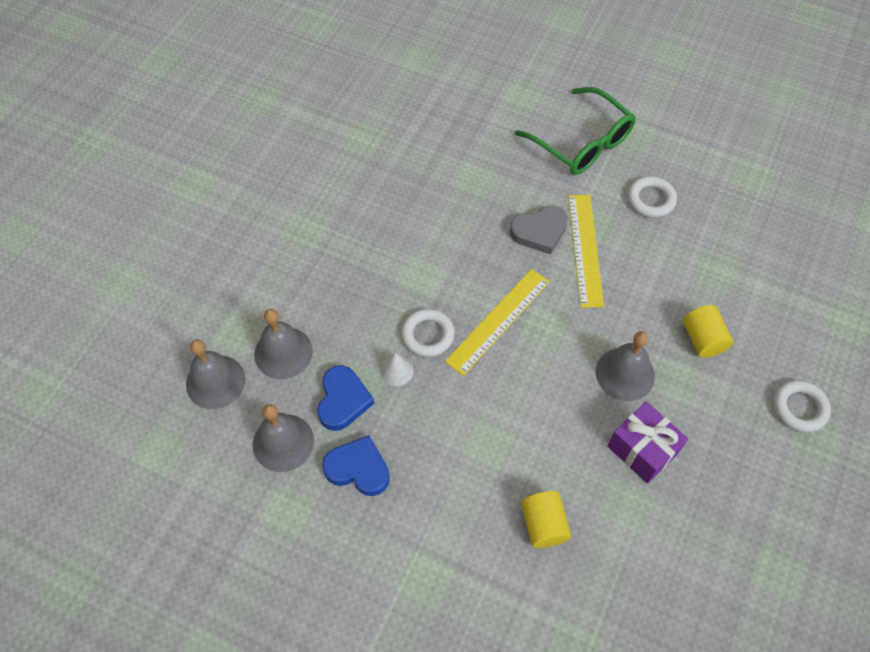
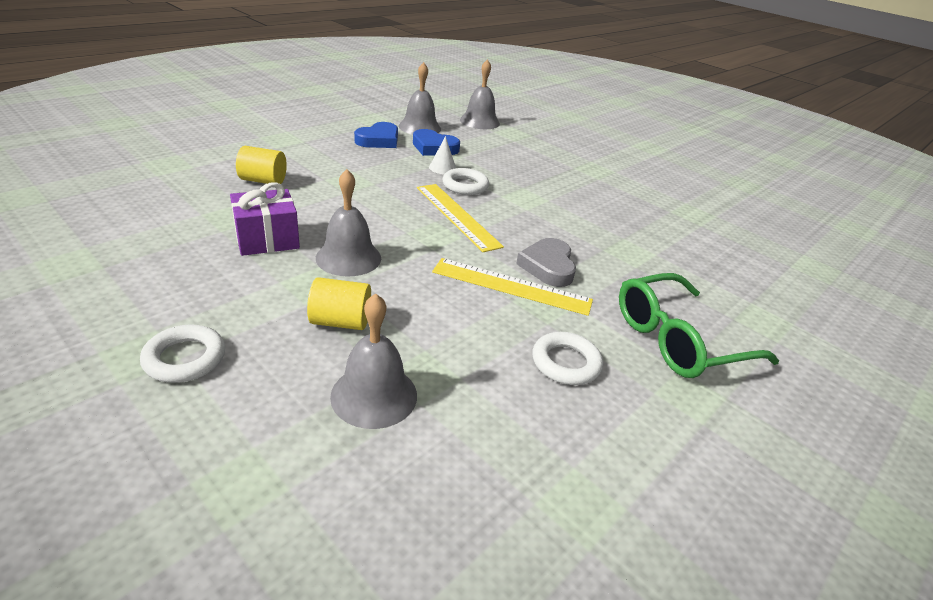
camera: 105 degrees right, 25 degrees down
grey bell [254,309,313,379] -> grey bell moved to [330,293,417,429]

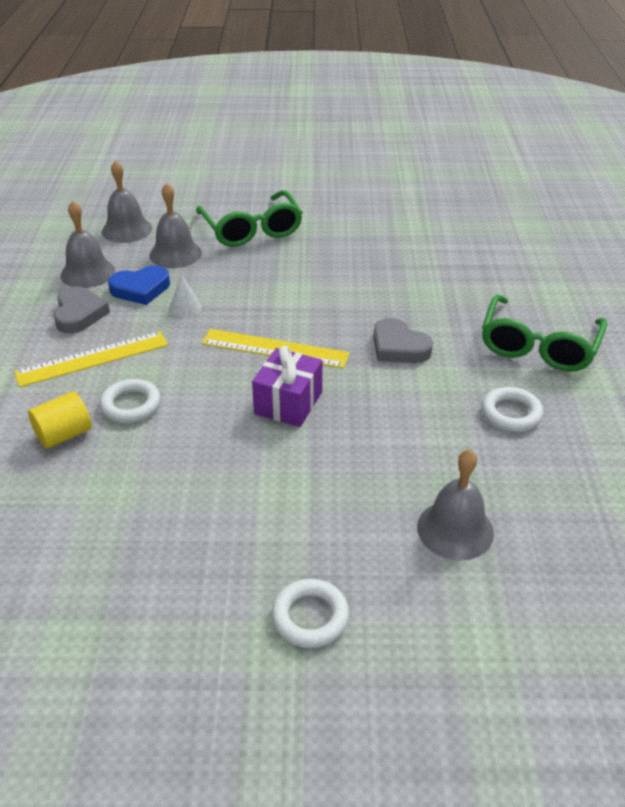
camera: 40 degrees left, 5 degrees up
purple gift [230,182,300,256] -> purple gift moved to [252,346,322,427]
yellow cylinder [307,277,371,330] -> none
grey bell [316,169,381,276] -> grey bell moved to [149,183,202,268]
blue heart [354,122,398,148] -> grey heart [54,286,110,334]
yellow ruler [432,258,593,316] -> yellow ruler moved to [14,331,168,387]
white ring [443,168,489,195] -> white ring moved to [100,379,161,423]
none -> green glasses [196,190,303,247]

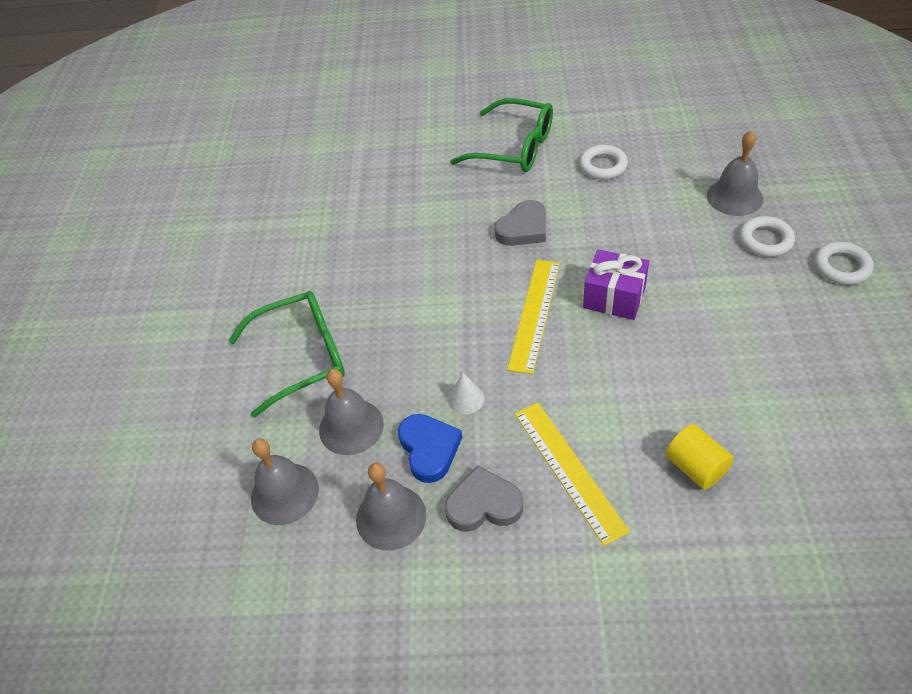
camera: 85 degrees left, 10 degrees up
white ring [100,379,161,423] -> white ring moved to [739,216,795,257]

